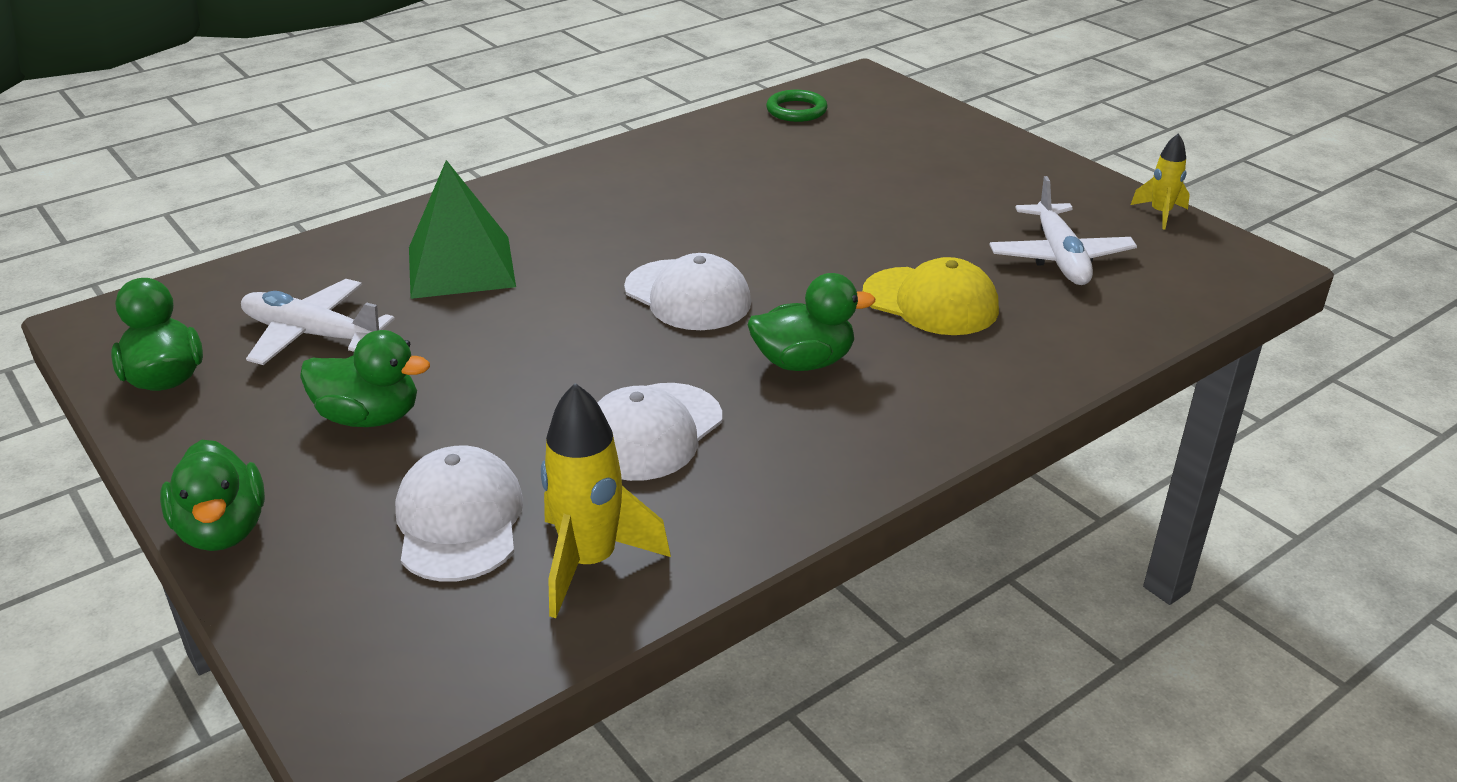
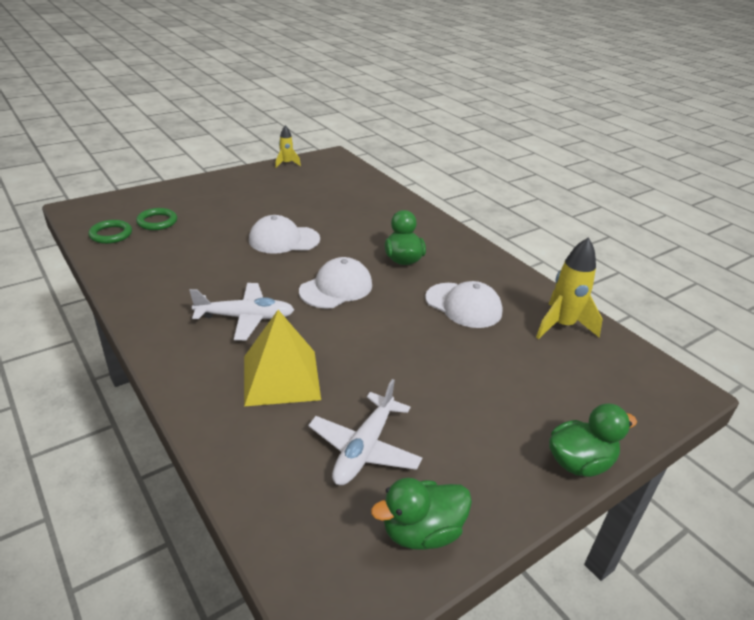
camera: 90 degrees left, 0 degrees up
green duck [300,330,430,427] -> none
white cap [395,446,524,582] -> white cap moved to [249,215,320,254]
green pyramid [409,160,516,299] -> yellow pyramid [244,310,321,406]
yellow cap [863,257,999,335] -> none
white plane [989,176,1137,285] -> white plane moved to [189,283,294,340]
none -> green ring [136,208,177,230]

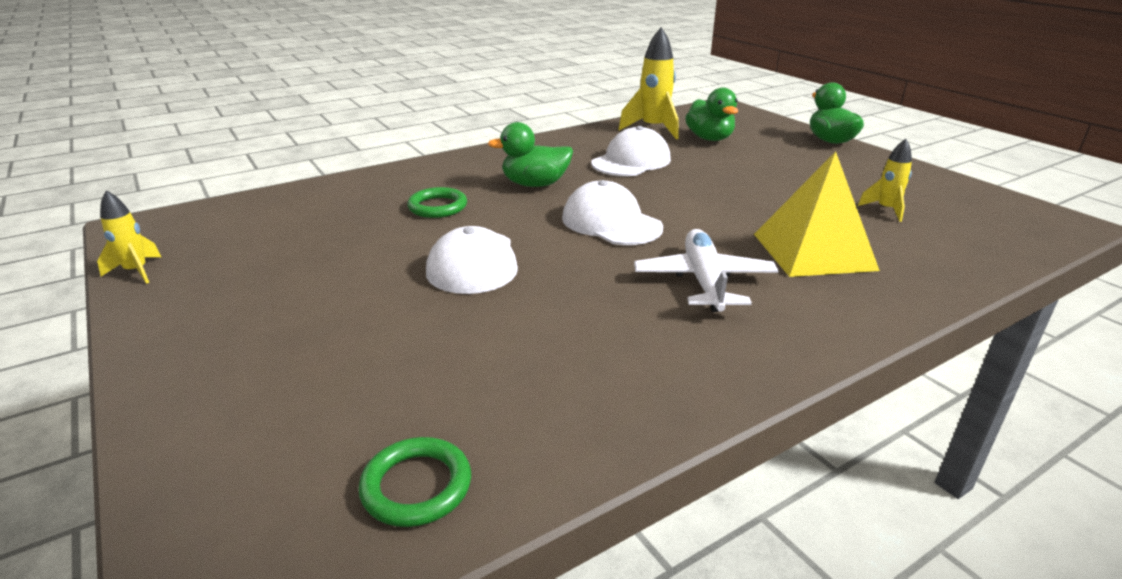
camera: 85 degrees left, 5 degrees down
green ring [136,208,177,230] -> green ring moved to [407,187,467,218]
white plane [308,379,422,485] -> yellow rocket [858,139,912,222]
green duck [371,478,472,550] -> green duck moved to [685,88,738,141]

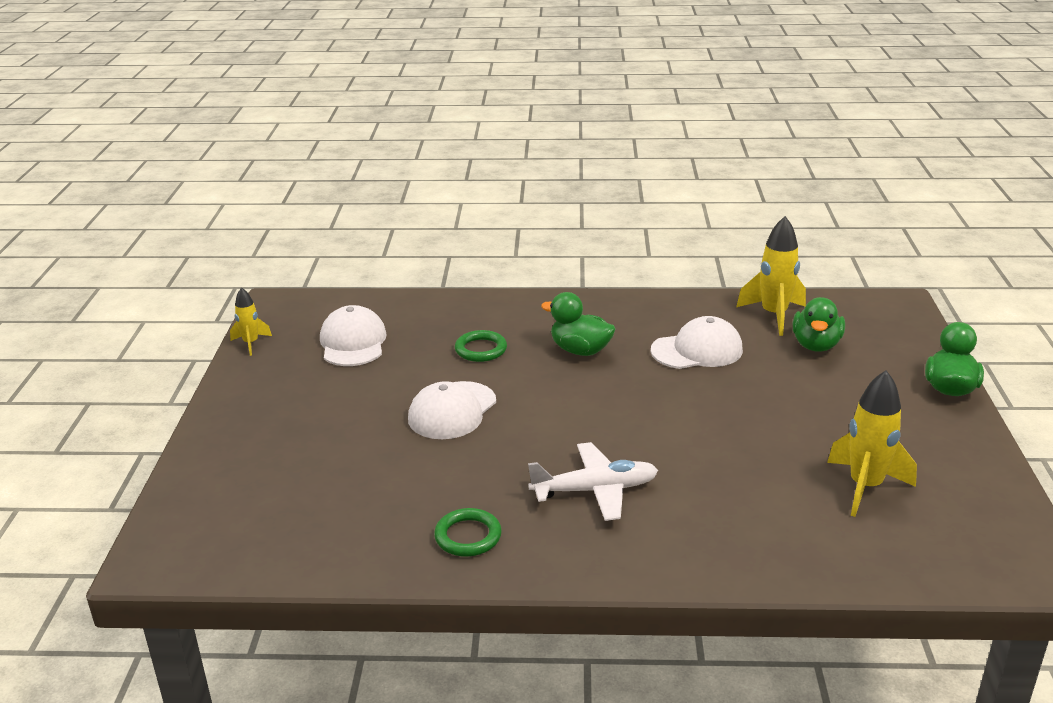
camera: 35 degrees right, 0 degrees up
green ring [358,437,471,527] -> green ring moved to [434,508,502,557]
white cap [562,180,663,245] -> white cap moved to [320,305,387,366]
white plane [634,229,779,312] -> white plane turned 45 degrees clockwise [528,442,658,521]
yellow pyramid [754,151,880,277] -> none
yellow rocket [858,139,912,222] -> yellow rocket [827,370,917,517], size x1.75

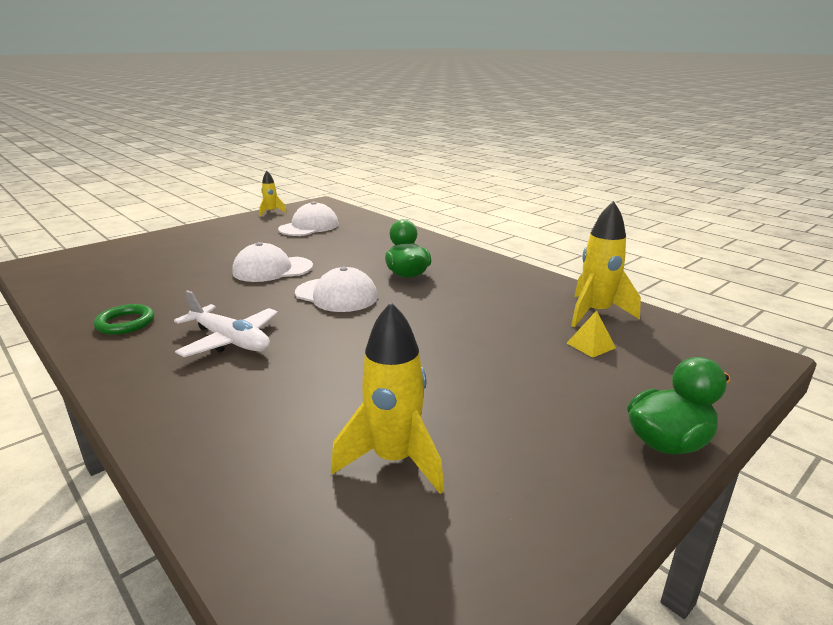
camera: 45 degrees right, 5 degrees down
green ring [455,330,507,362] -> none
white cap [651,316,743,369] -> white cap moved to [295,267,378,312]
green duck [793,297,845,352] -> yellow pyramid [567,310,616,358]

